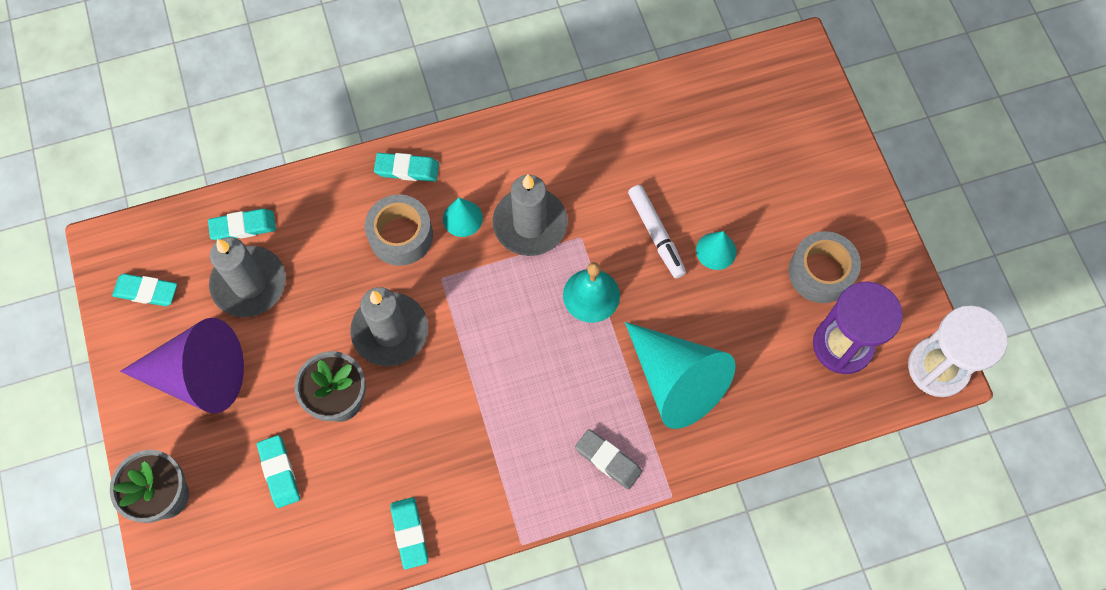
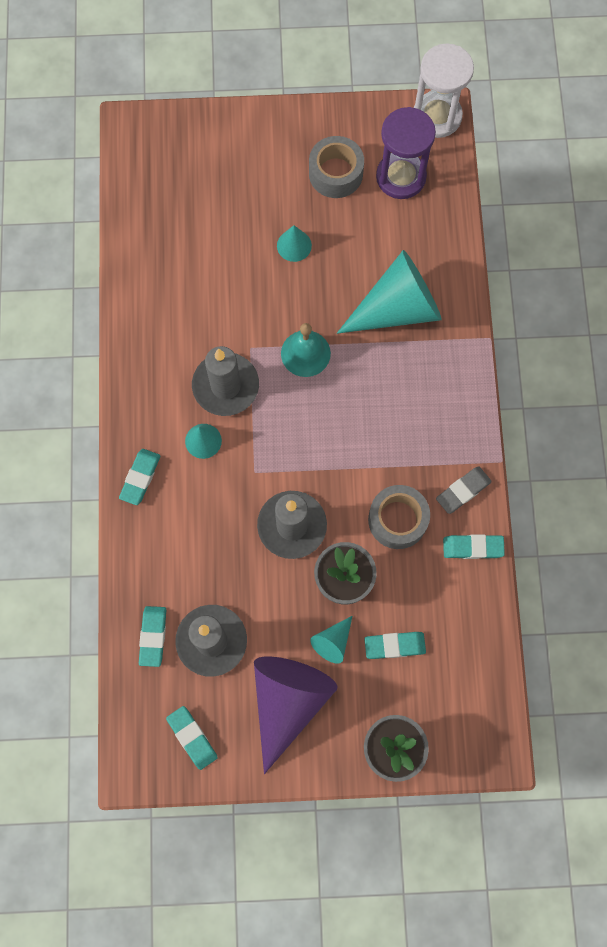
camera: 75 degrees left, 5 degrees up
turquoise eraser [112,274,177,306] -> turquoise eraser turned 60 degrees counterclockwise [166,706,218,770]
grey tape [365,194,433,266] -> grey tape moved to [368,485,430,549]
grey eraser [575,429,642,490] -> grey eraser moved to [436,466,492,514]
white marker [628,185,686,278] -> none
none -> turquoise cone [310,616,352,664]

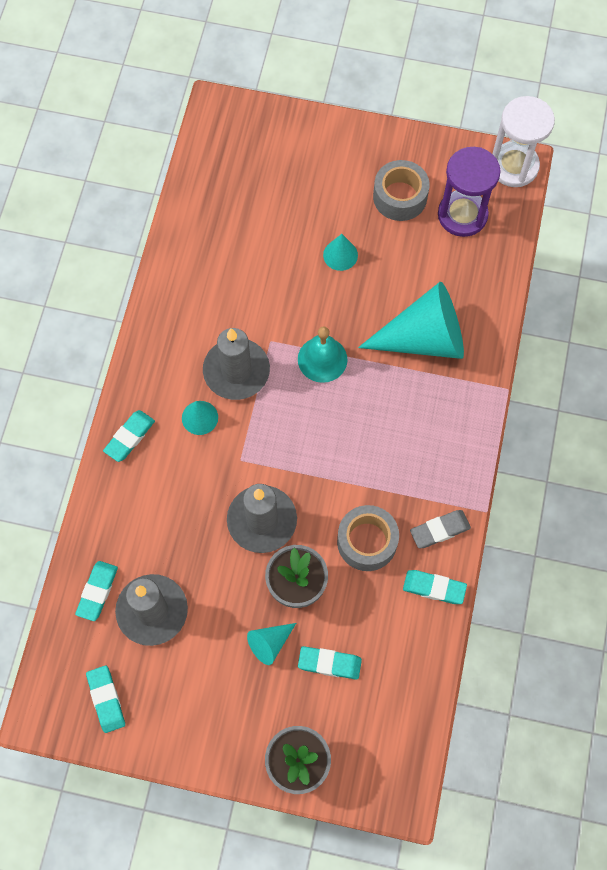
camera: 15 degrees right, 5 degrees down
purple cone [254,657,338,774] -> none

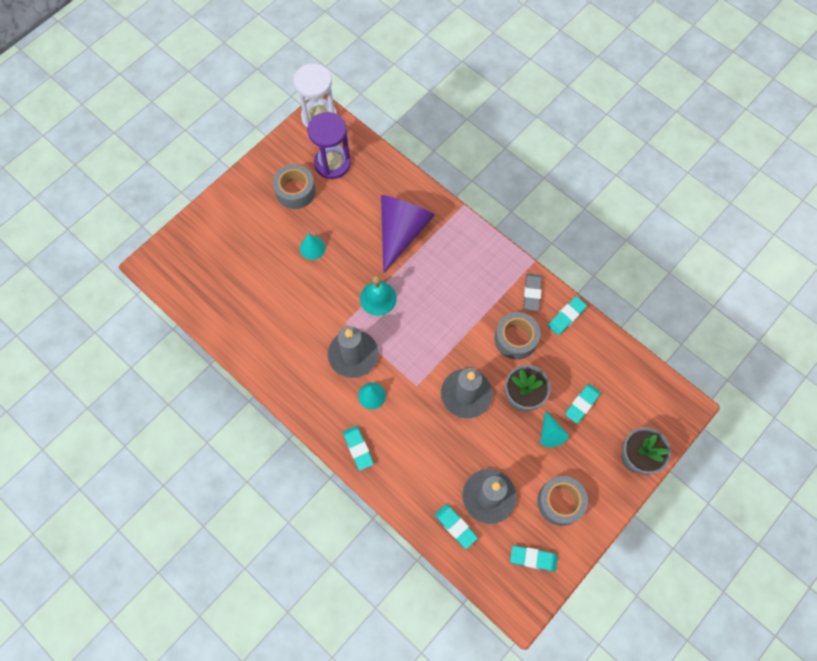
camera: 60 degrees left, 0 degrees up
turquoise cone [358,282,464,359] -> purple cone [381,195,435,273]
none -> grey tape [537,476,588,526]

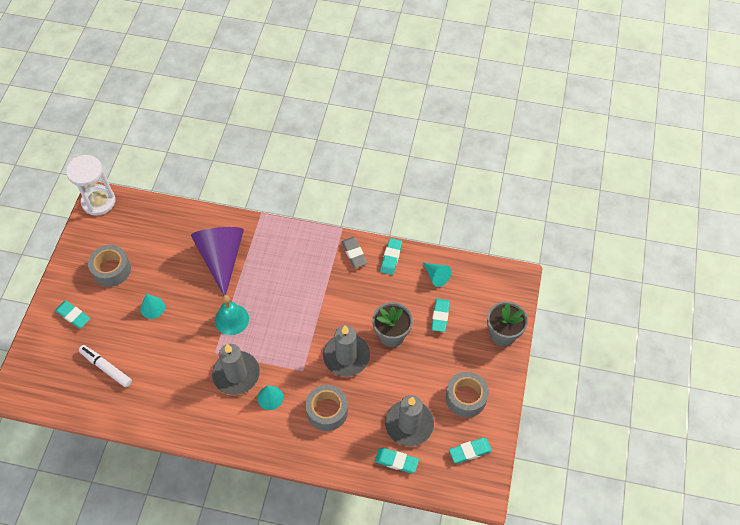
camera: 30 degrees left, 10 degrees down
purple hourglass [307,112,351,179] -> none
turquoise eraser [343,426,374,471] -> turquoise eraser moved to [55,301,90,328]
grey tape [494,312,540,360] -> grey tape moved to [306,385,348,431]
turquoise cone [540,410,569,447] -> turquoise cone moved to [423,263,451,287]
none -> white marker [79,345,132,388]

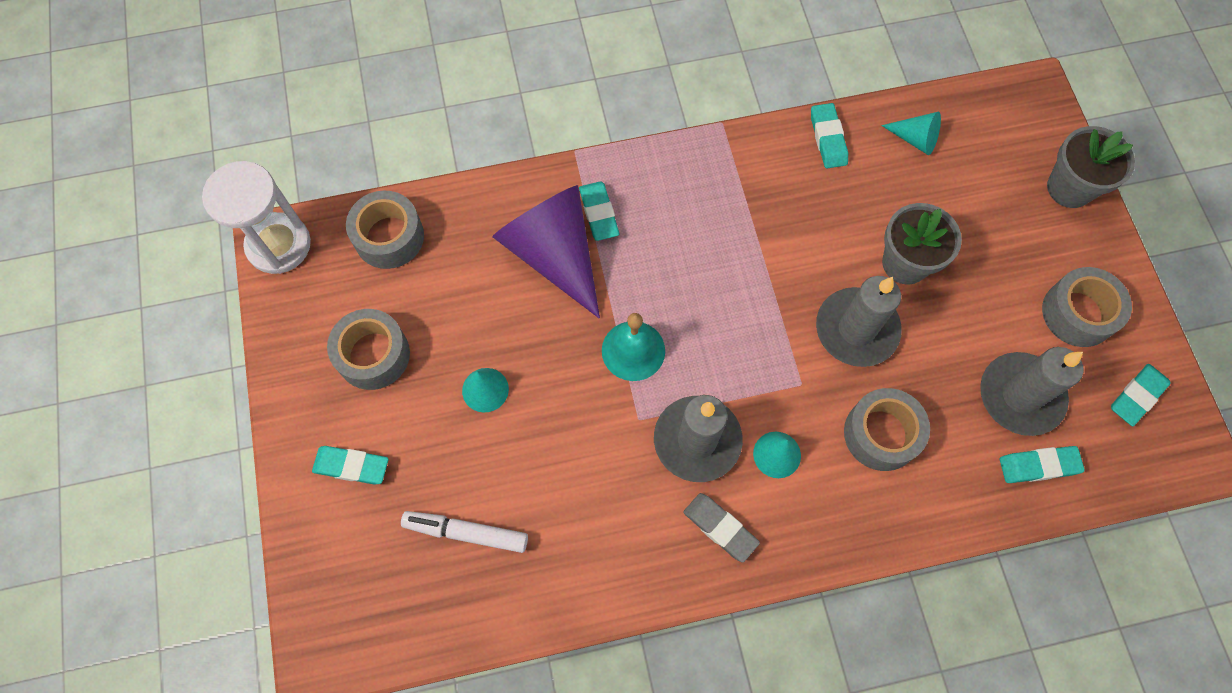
camera: 25 degrees left, 10 degrees up
grey eraser [342,237,367,268] -> grey eraser moved to [684,493,760,563]
turquoise eraser [431,298,450,332] -> turquoise eraser moved to [579,182,619,241]
none -> grey tape [346,191,424,269]

